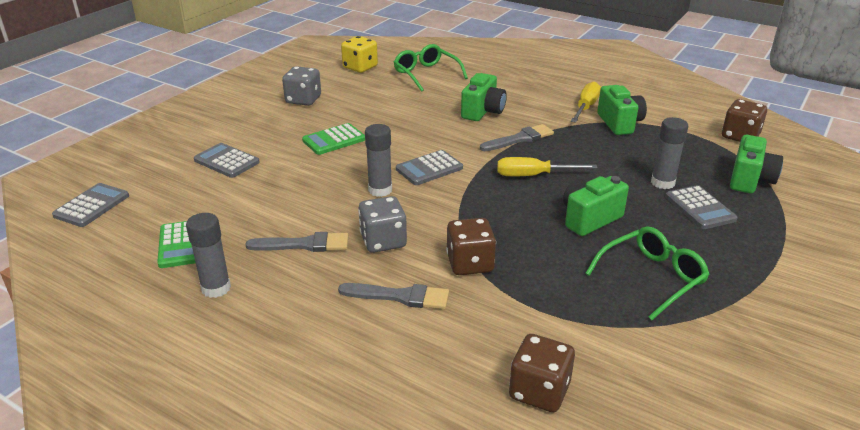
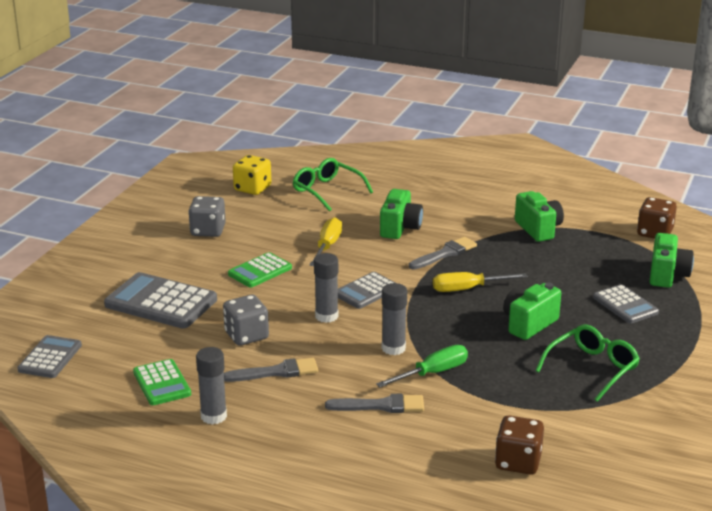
camera: 10 degrees left, 5 degrees down
grey calculator [194,143,260,178] -> grey calculator [104,272,217,328], size x1.66
grey dice [358,196,407,253] -> grey dice moved to [223,295,269,346]
brown dice [446,218,496,275] -> green screwdriver [376,345,468,387]
yellow screwdriver [571,81,601,123] -> yellow screwdriver moved to [309,217,342,266]
grey glue stick [651,117,688,189] -> grey glue stick moved to [382,283,407,355]

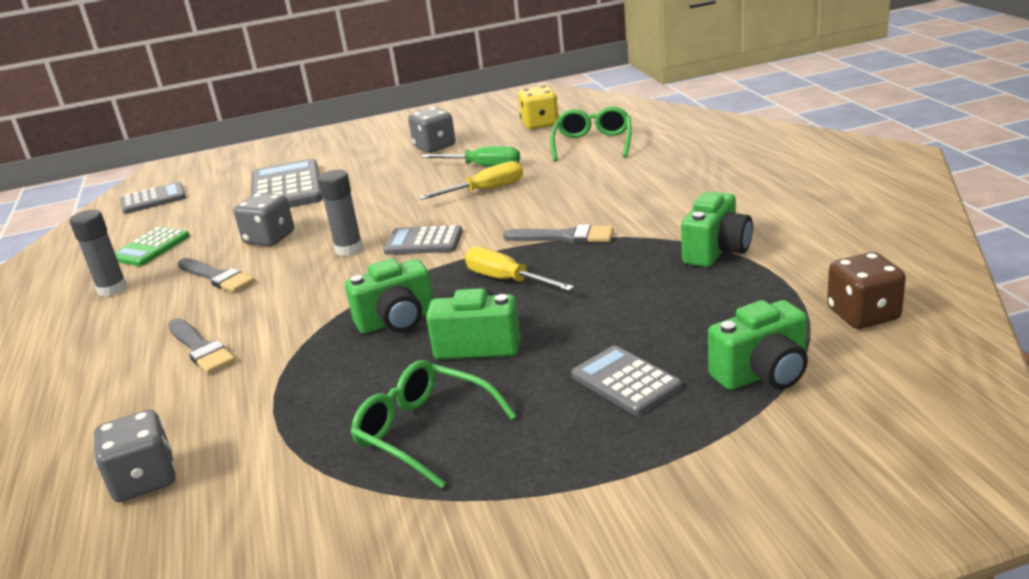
camera: 55 degrees right, 0 degrees up
green calculator [228,252,292,288] -> none
green screwdriver [376,345,468,387] -> green screwdriver moved to [421,146,520,167]
green camera [380,189,423,239] -> green camera moved to [345,258,434,334]
grey glue stick [382,283,407,355] -> none
brown dice [495,416,544,475] -> grey dice [94,410,176,502]
green glasses [535,325,640,402] -> green glasses turned 150 degrees counterclockwise [350,360,517,489]
grey calculator [593,284,659,324] -> grey calculator turned 120 degrees clockwise [571,346,682,416]

